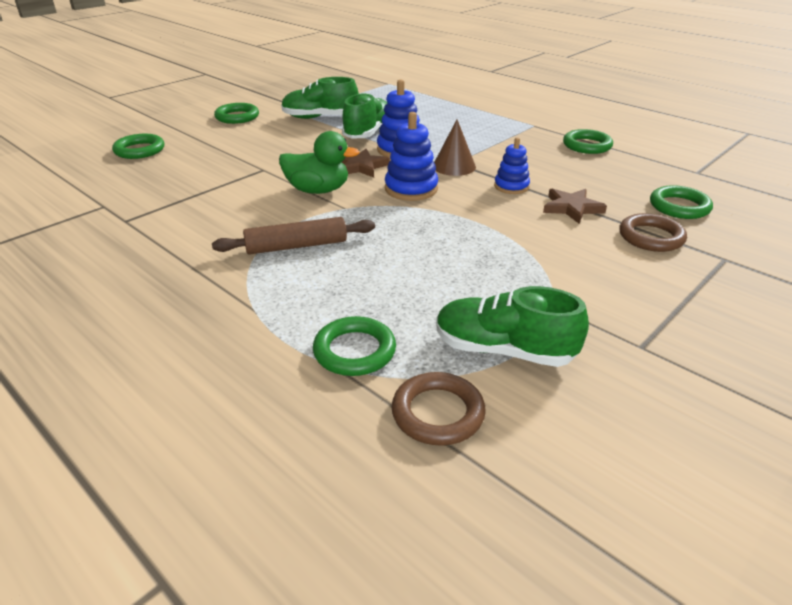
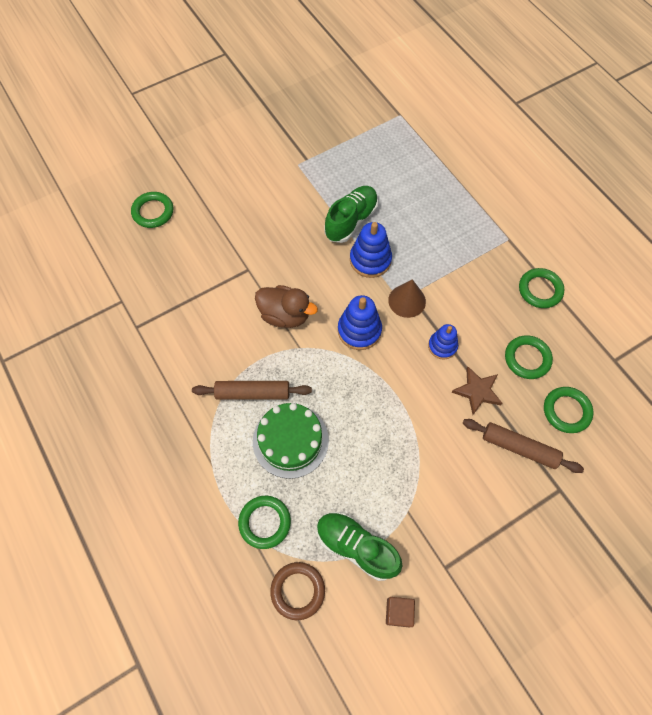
camera: 15 degrees right, 30 degrees up
green ring [214,103,259,124] -> green ring moved to [505,335,553,379]
green duck [279,131,360,194] -> brown duck [255,285,318,328]
green shoe [281,77,358,119] -> none
brown star [342,149,390,177] -> none
brown ring [620,213,687,252] -> brown rolling pin [463,419,584,473]
none -> green cake [253,403,329,479]
none -> brown cube [386,597,415,627]

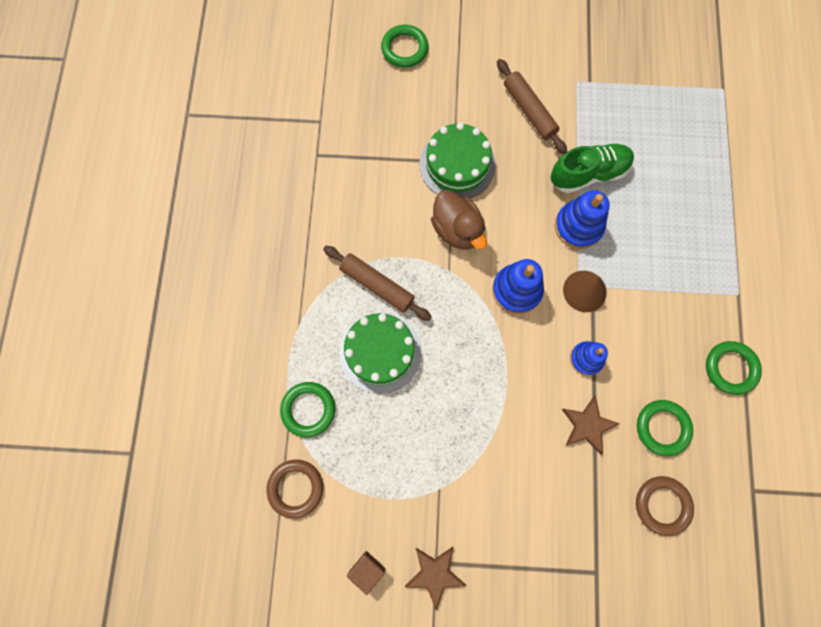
camera: 35 degrees right, 10 degrees up
green shoe [317,512,403,581] -> none
brown rolling pin [463,419,584,473] -> brown rolling pin moved to [497,59,567,154]
green ring [544,387,594,433] -> brown ring [636,476,694,536]
none -> brown star [405,547,466,610]
none -> green cake [420,123,496,198]

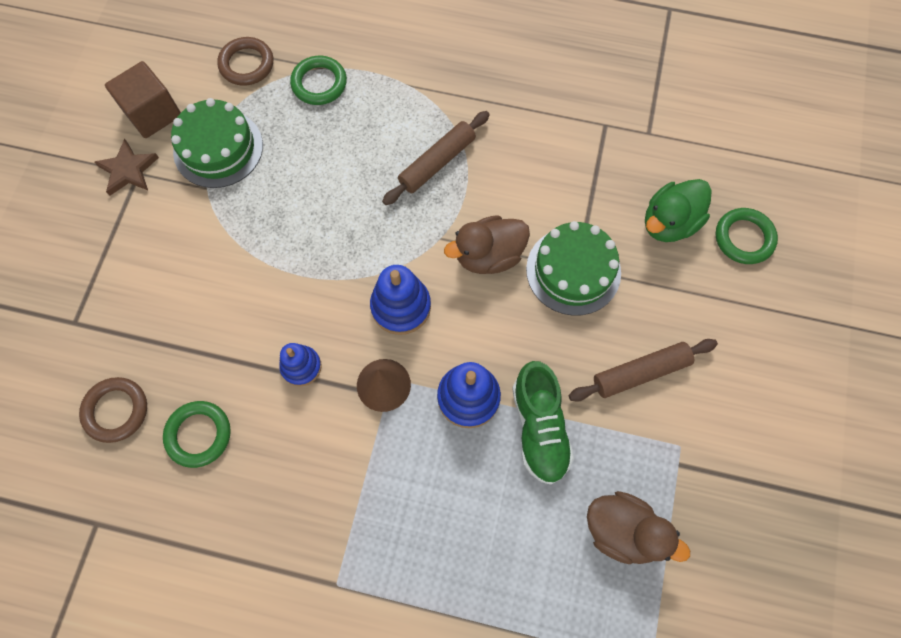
camera: 100 degrees right, 5 degrees down
green cake [339,312,422,394] -> green cake moved to [171,98,263,188]
brown cube [347,551,385,595] -> brown cube [105,61,181,138], size x1.68
brown star [562,396,620,455] -> none
green ring [706,341,762,395] -> none
none -> brown duck [587,491,690,564]
none -> green duck [645,179,712,242]

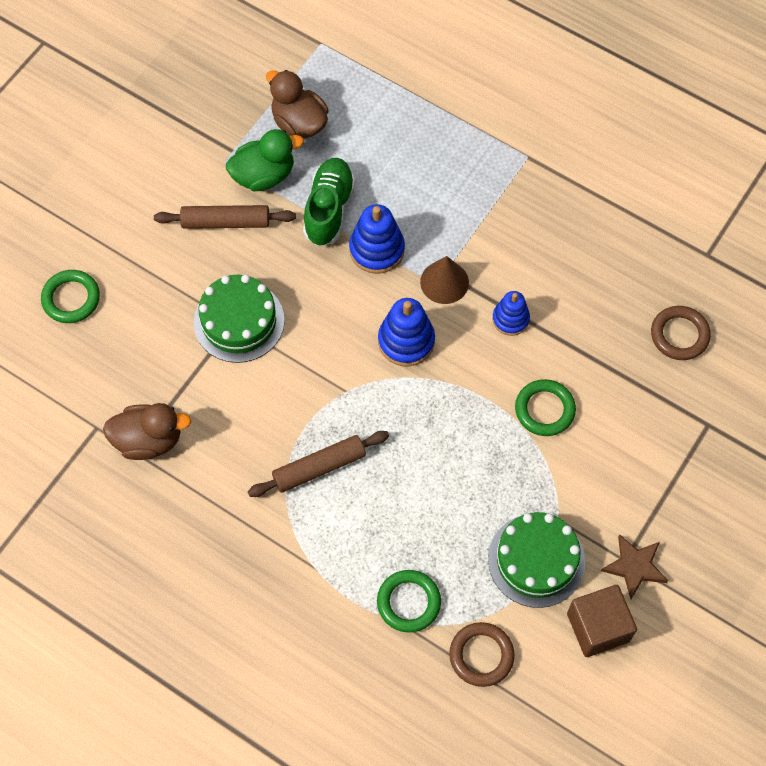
camera: 160 degrees left, 5 degrees down
green ring [163,401,231,468] -> green ring moved to [515,379,576,436]
brown duck [444,215,530,274] -> brown duck moved to [103,403,191,460]
green duck [645,179,712,242] -> green duck moved to [226,129,304,191]

